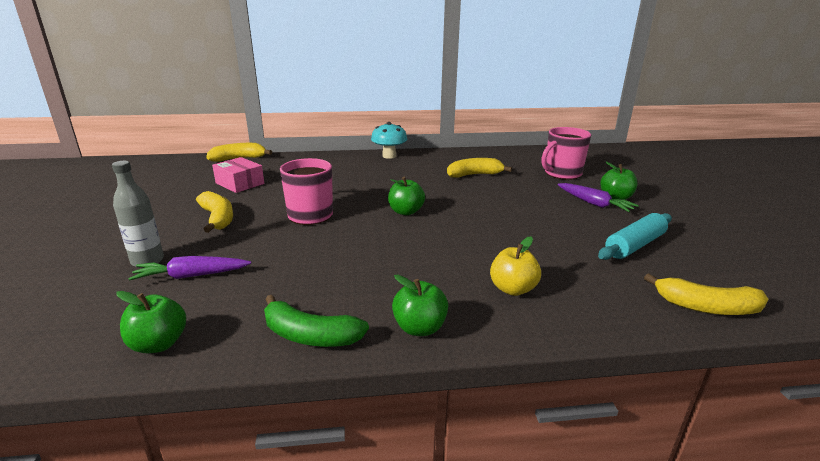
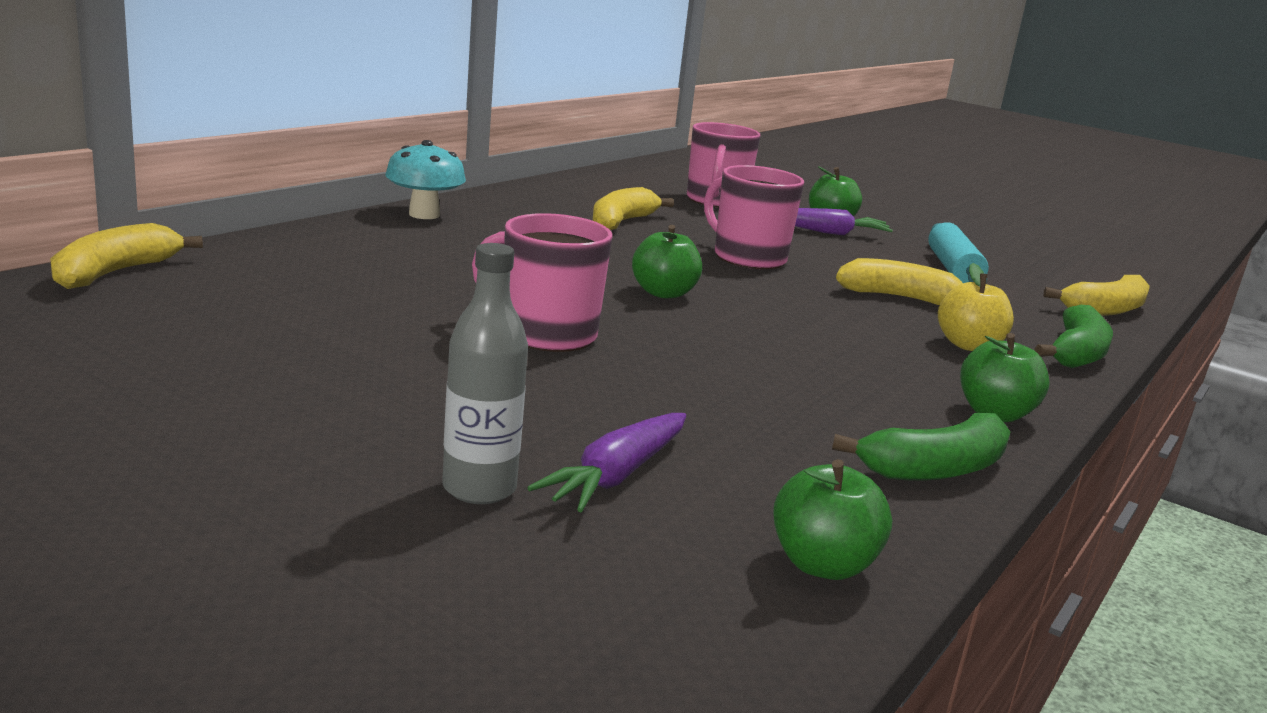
camera: 50 degrees left, 5 degrees down
yellow banana [196,191,233,233] -> yellow banana moved to [836,258,962,305]
pink box [212,157,264,193] -> none
none -> pink mug [704,165,804,269]
none -> green banana [1035,305,1113,368]

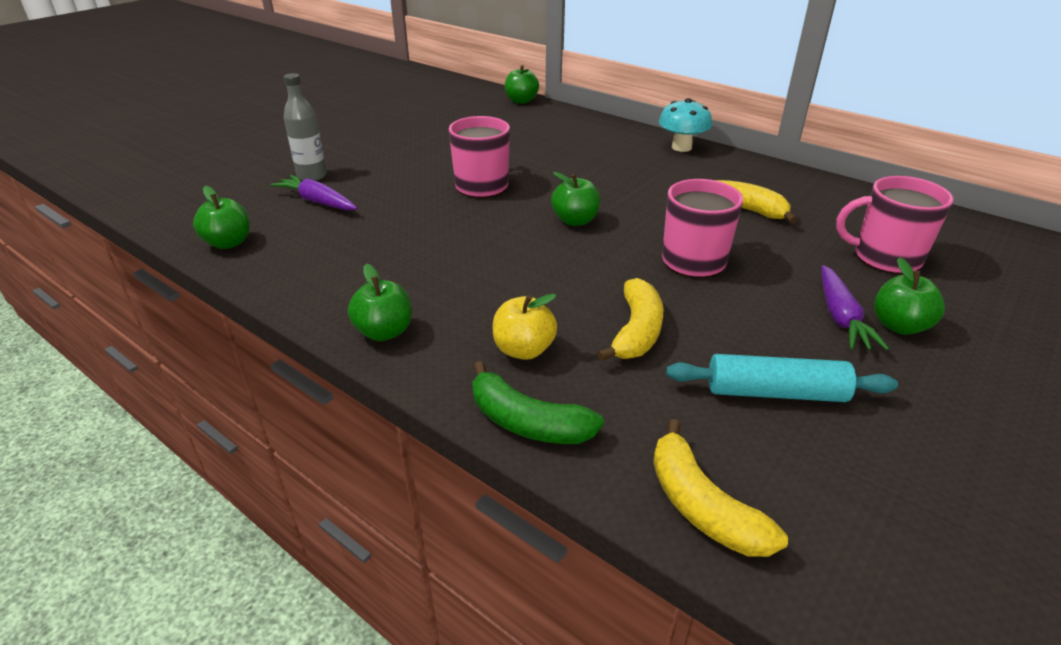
camera: 95 degrees right, 15 degrees up
yellow banana [50,223,203,289] -> green apple [505,65,539,104]
green banana [832,413,1010,481] -> none

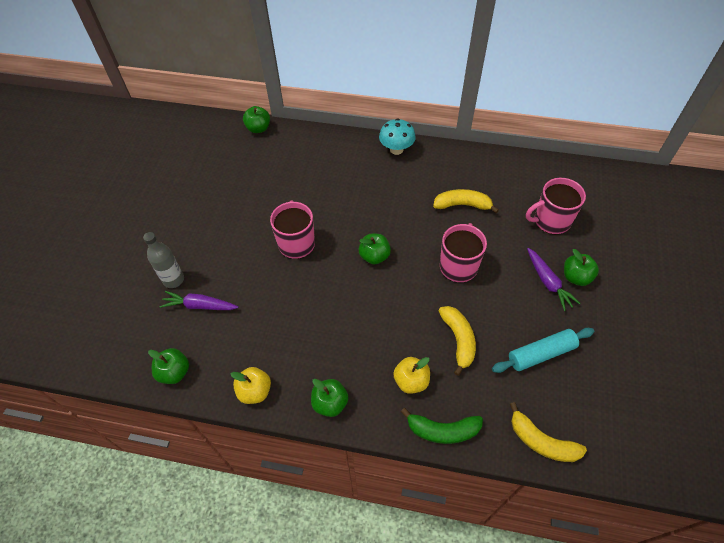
camera: 25 degrees left, 20 degrees up
none -> yellow apple [230,367,271,404]

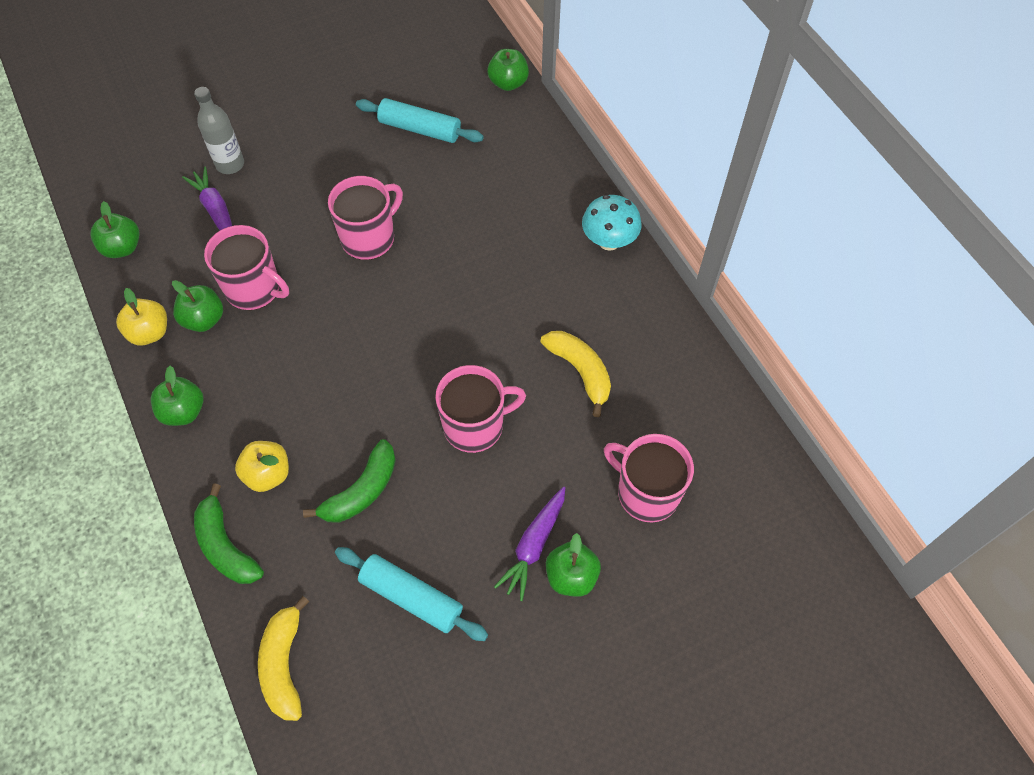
camera: 50 degrees right, 5 degrees up
green apple [359,234,391,264] -> green apple moved to [172,280,223,332]
yellow banana [439,306,476,376] -> green banana [303,439,396,523]
none -> pink mug [204,225,289,310]
none -> turquoise rolling pin [356,98,484,143]

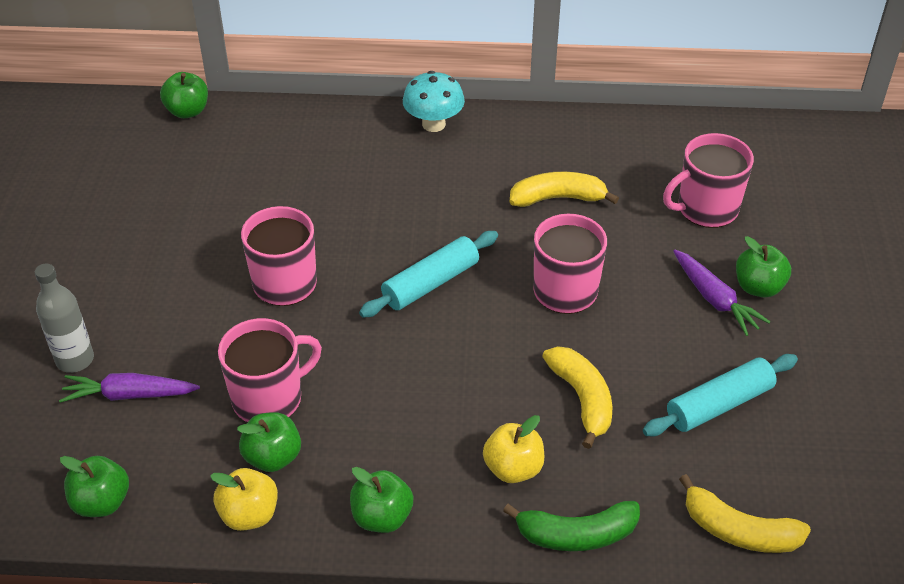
camera: 60 degrees left, 15 degrees down
green banana [303,439,396,523] -> yellow banana [542,346,613,449]
turquoise rolling pin [356,98,484,143] -> turquoise rolling pin moved to [359,231,498,317]

